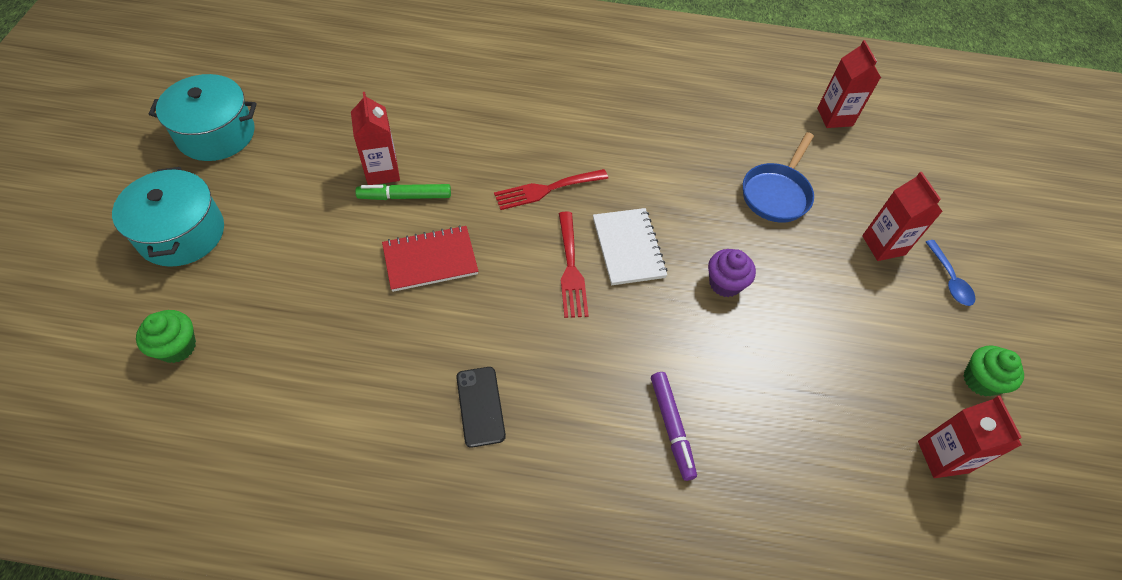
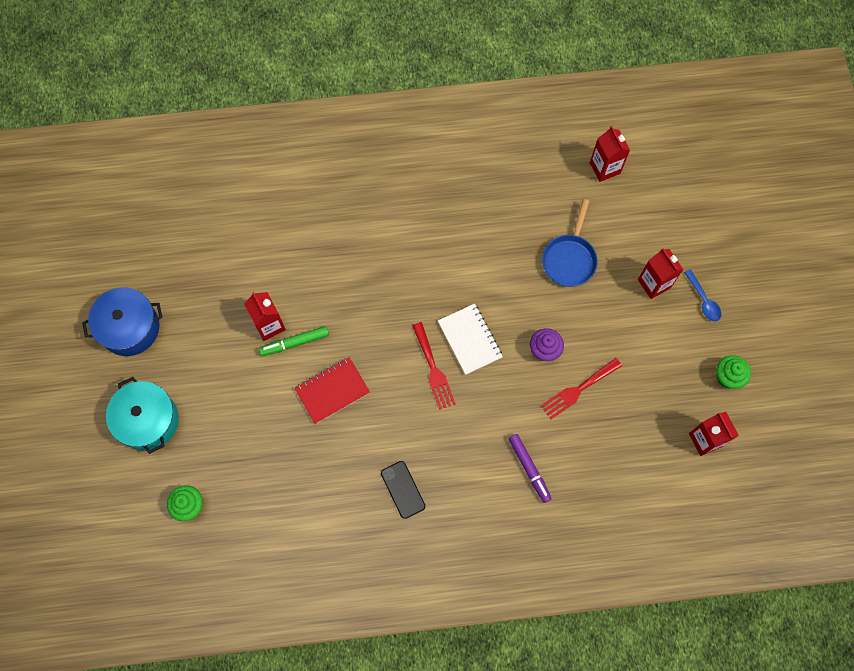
camera: 10 degrees left, 15 degrees up
turquoise pot [149,74,257,161] -> blue pot [82,287,162,356]
red fork [494,169,608,210] -> red fork moved to [541,358,622,419]

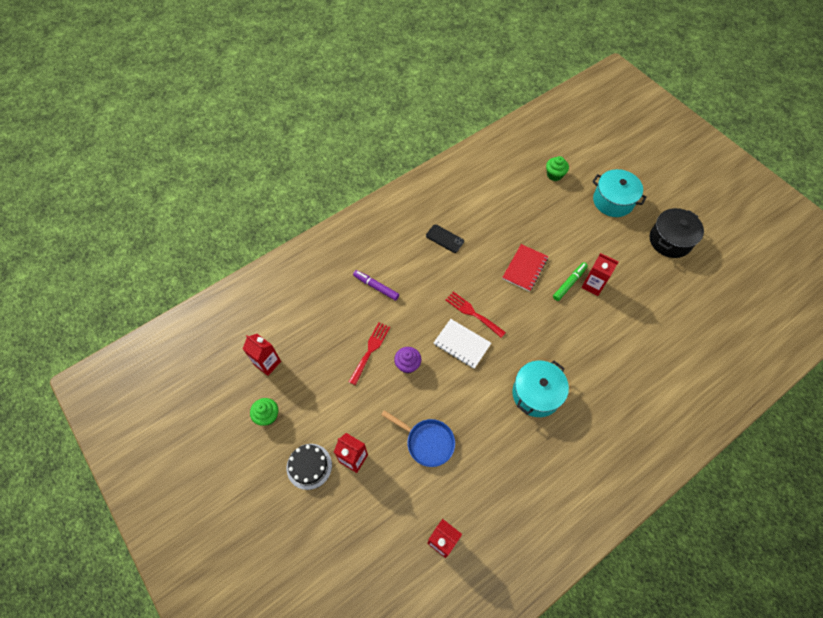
camera: 150 degrees right, 10 degrees down
blue pot [82,287,162,356] -> black pot [650,208,704,258]
blue pan [542,199,598,287] -> blue pan turned 135 degrees clockwise [381,410,455,467]
blue spoon [684,269,721,321] -> black cake [287,444,332,490]
none -> turquoise pot [512,361,569,417]

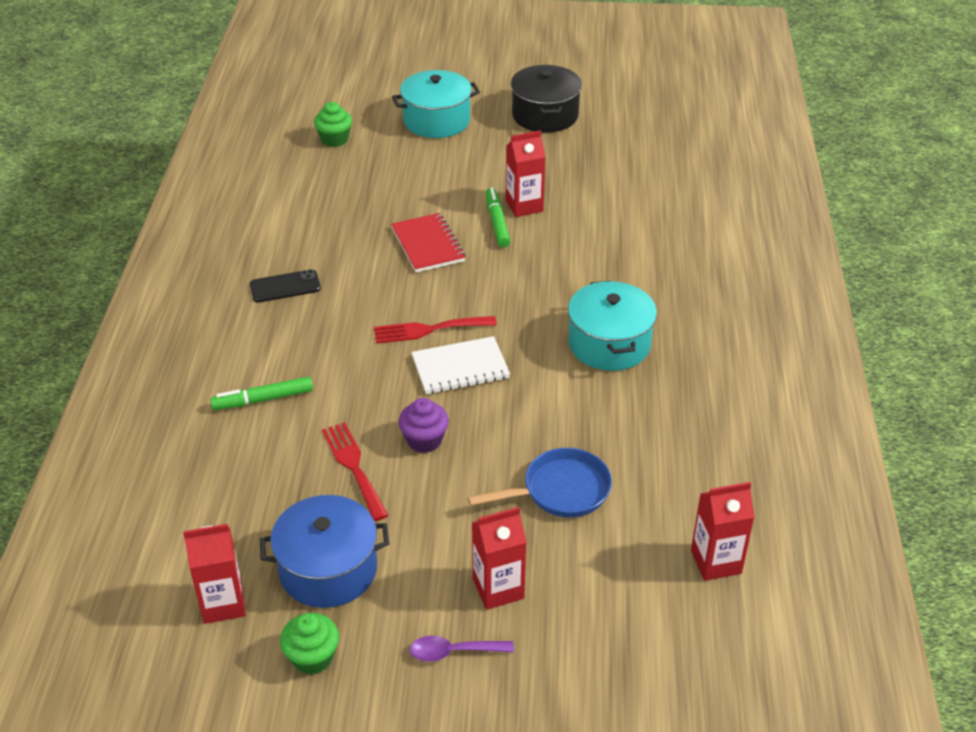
camera: 50 degrees left, 20 degrees down
black cake [287,444,332,490] -> purple spoon [409,636,514,662]
purple marker [353,270,399,301] -> green marker [210,376,313,410]
none -> blue pot [260,495,389,608]

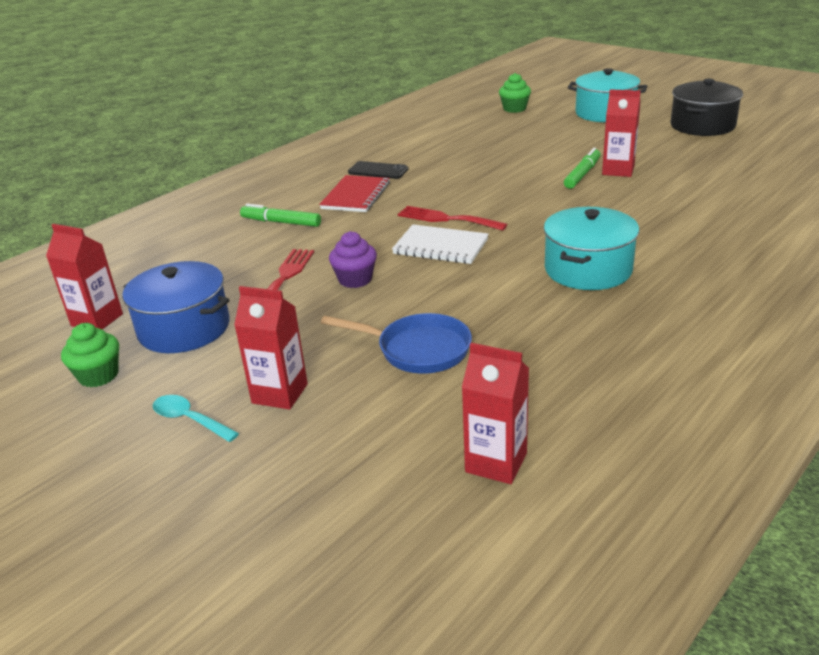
camera: 40 degrees right, 10 degrees down
red notebook [391,213,466,273] -> red notebook moved to [319,175,390,212]
purple spoon [409,636,514,662] -> turquoise spoon [152,395,239,442]

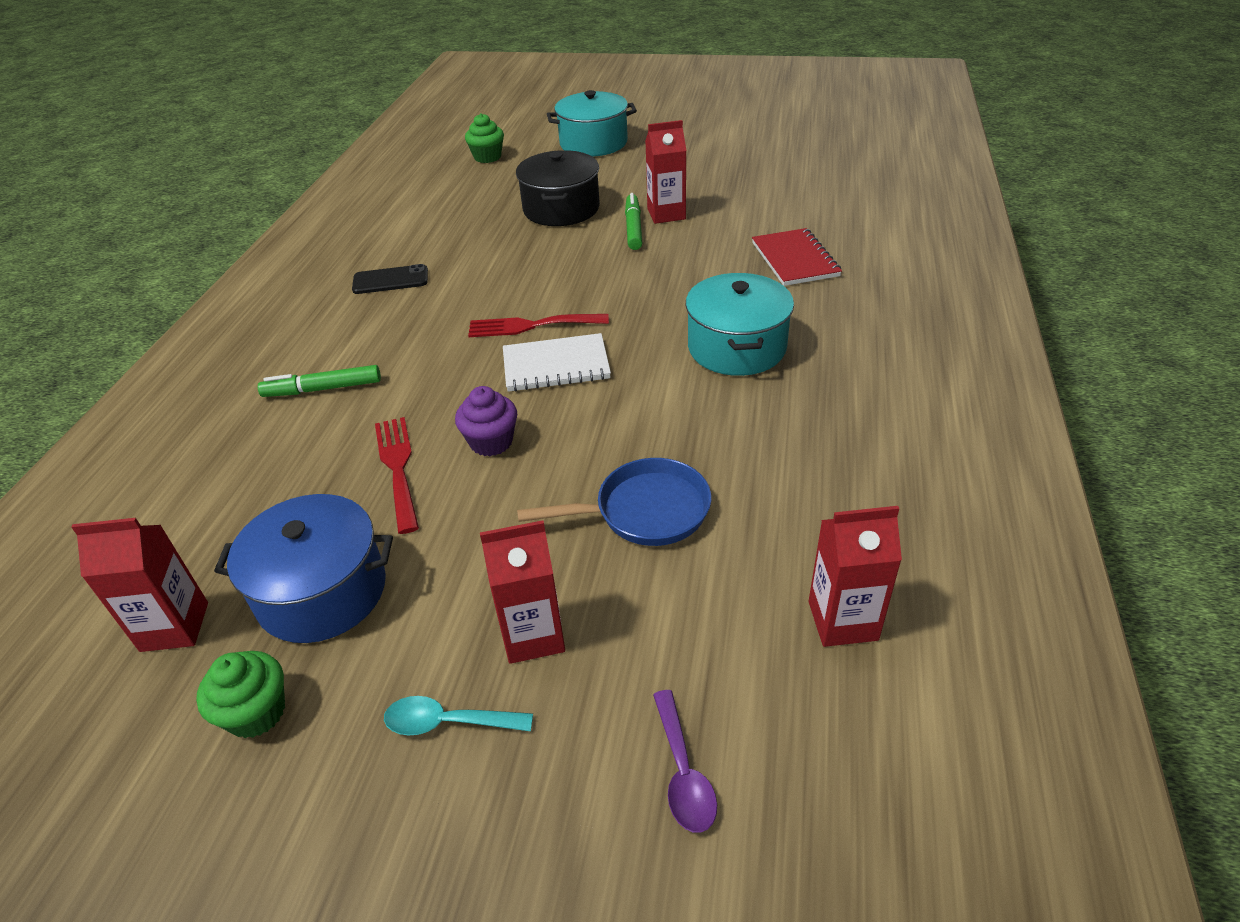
camera: 30 degrees left, 10 degrees up
red notebook [319,175,390,212] -> red notebook moved to [752,228,842,286]
black pot [671,79,743,136] -> black pot moved to [516,150,600,226]
none -> purple spoon [653,690,717,833]

